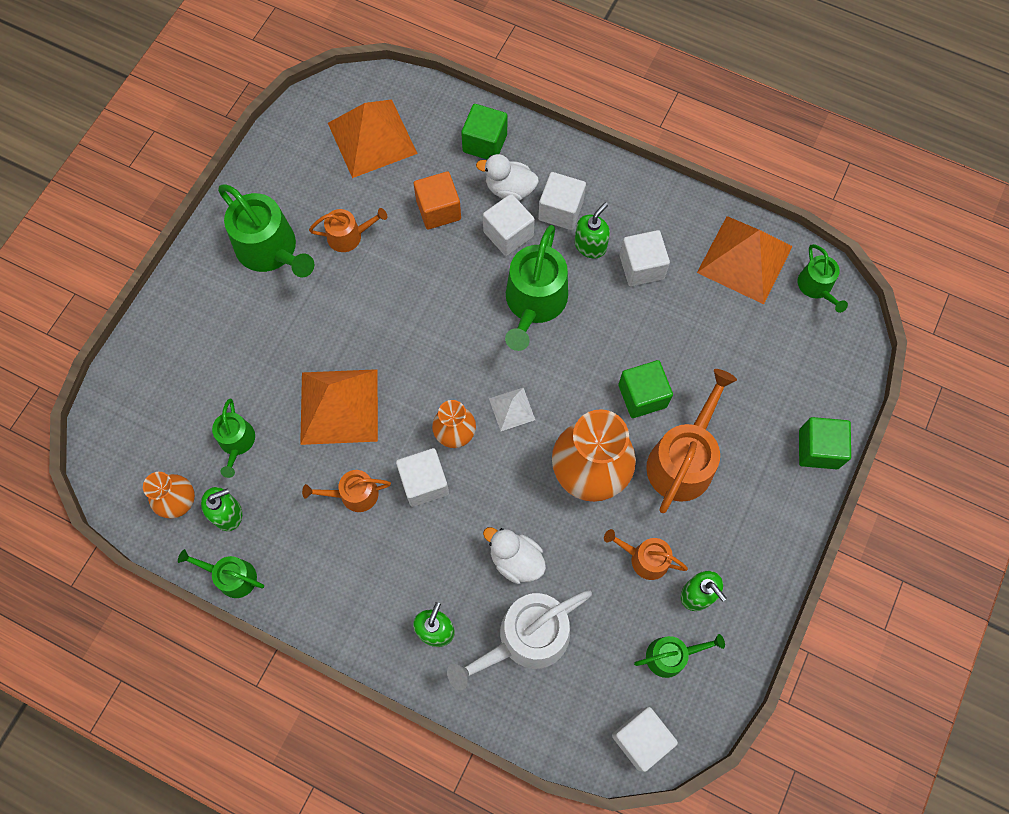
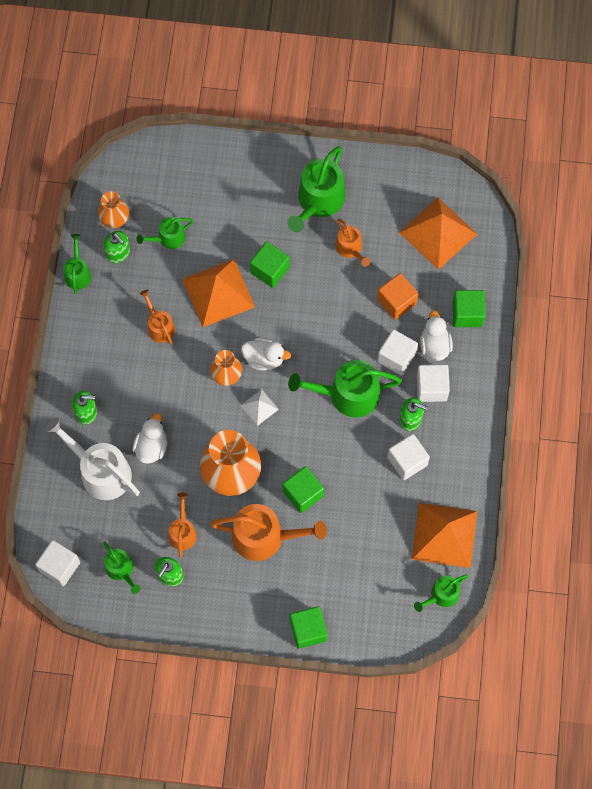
camera: 70 degrees right, 0 degrees up
white cube [396,448,449,507] -> none
none -> white duck [241,338,291,371]
none -> green cube [250,242,290,288]

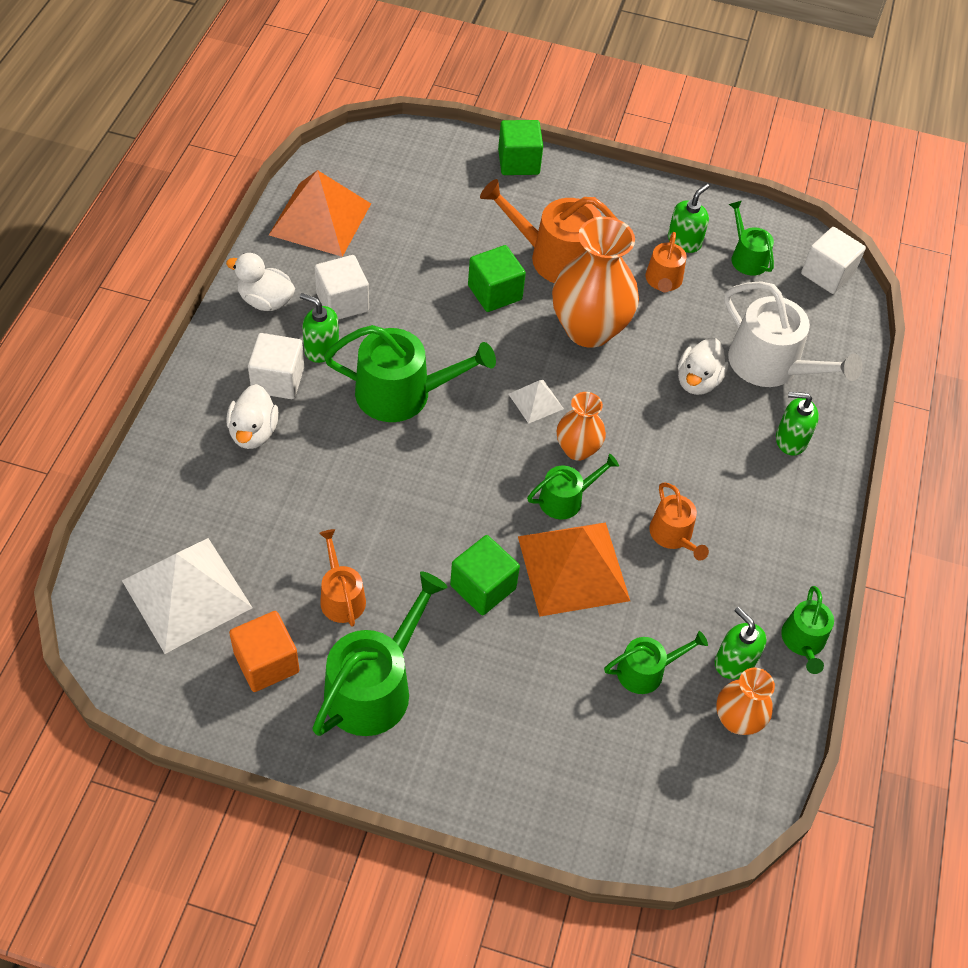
camera: 175 degrees left, 15 degrees down
white duck [241,338,291,371] -> white duck moved to [226,253,295,311]
orange cube [377,273,418,320] -> orange cube moved to [229,611,299,692]
white cube [377,329,418,375] -> none
orange pyramid [399,198,477,270] -> white pyramid [122,538,253,654]
green watering can [414,574,468,612] -> green watering can moved to [527,454,619,519]
green cube [452,290,486,327] -> none

